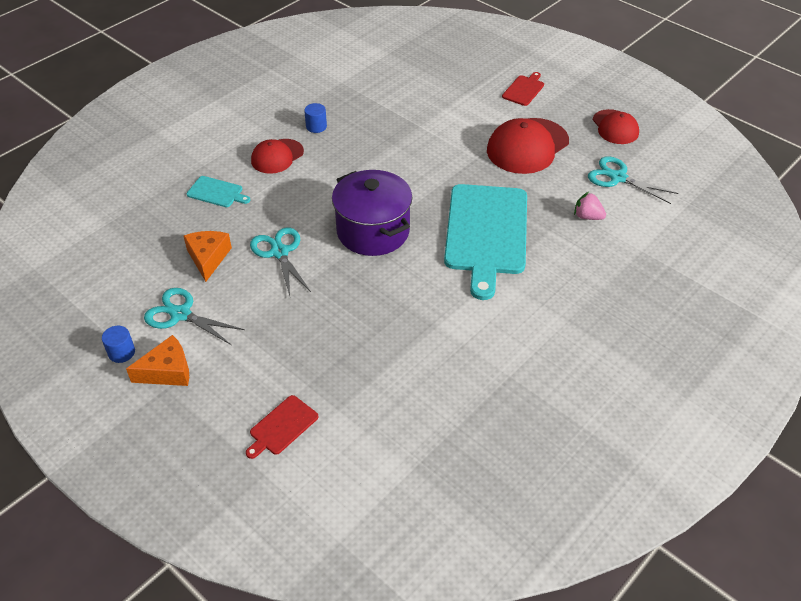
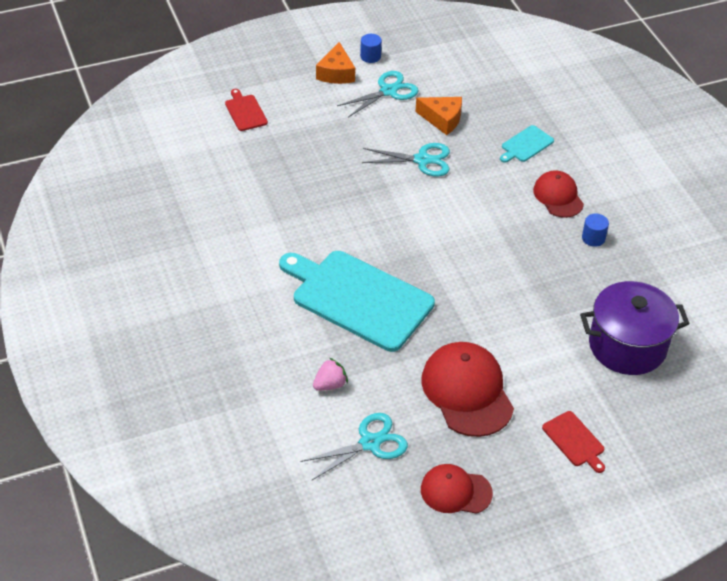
camera: 115 degrees right, 0 degrees up
purple pot [332,170,412,256] -> purple pot moved to [580,281,690,375]

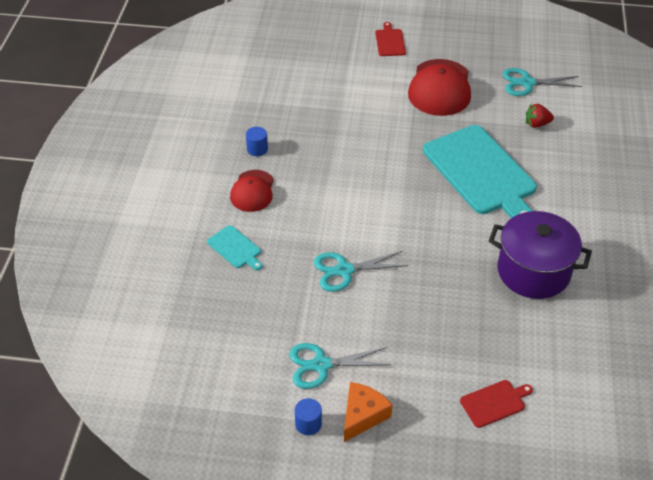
camera: 150 degrees left, 0 degrees up
red cutting board [225,89,268,131] -> red cutting board turned 120 degrees counterclockwise [460,380,533,428]
pink strawberry [313,358,348,391] -> red strawberry [526,103,554,128]
turquoise scissors [362,143,450,177] -> turquoise scissors turned 45 degrees counterclockwise [314,251,408,292]
orange cheese [415,97,462,135] -> none
red cap [421,464,493,514] -> none
turquoise cutting board [500,125,554,163] -> turquoise cutting board turned 60 degrees clockwise [207,225,262,270]
purple pot [580,281,690,375] -> purple pot moved to [489,211,592,299]

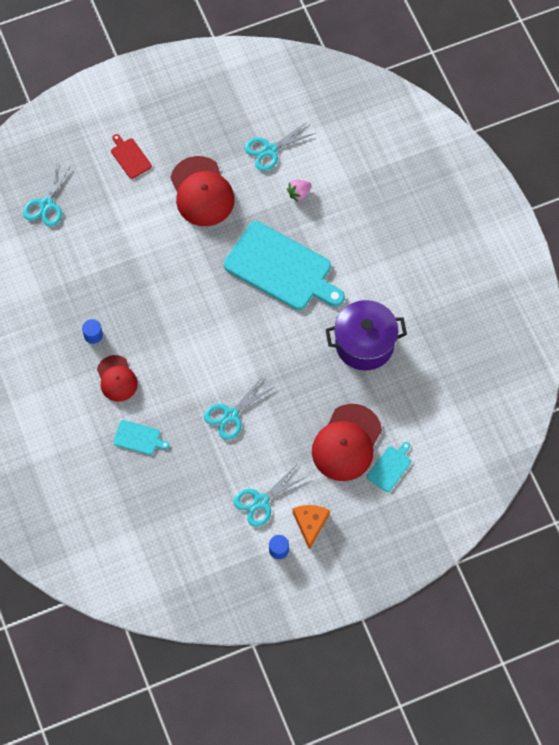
camera: 30 degrees left, 20 degrees up
red cutting board [460,380,533,428] -> turquoise cutting board [367,442,411,492]
red strawberry [526,103,554,128] -> pink strawberry [287,180,311,202]
none -> turquoise scissors [23,160,72,227]
none -> red cap [312,404,382,481]

